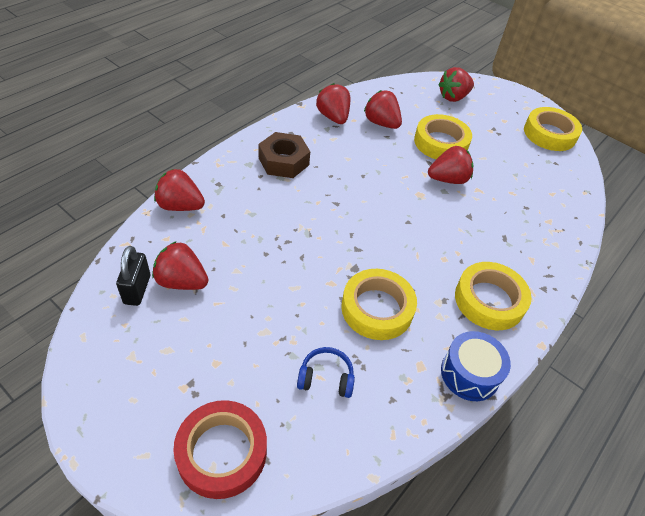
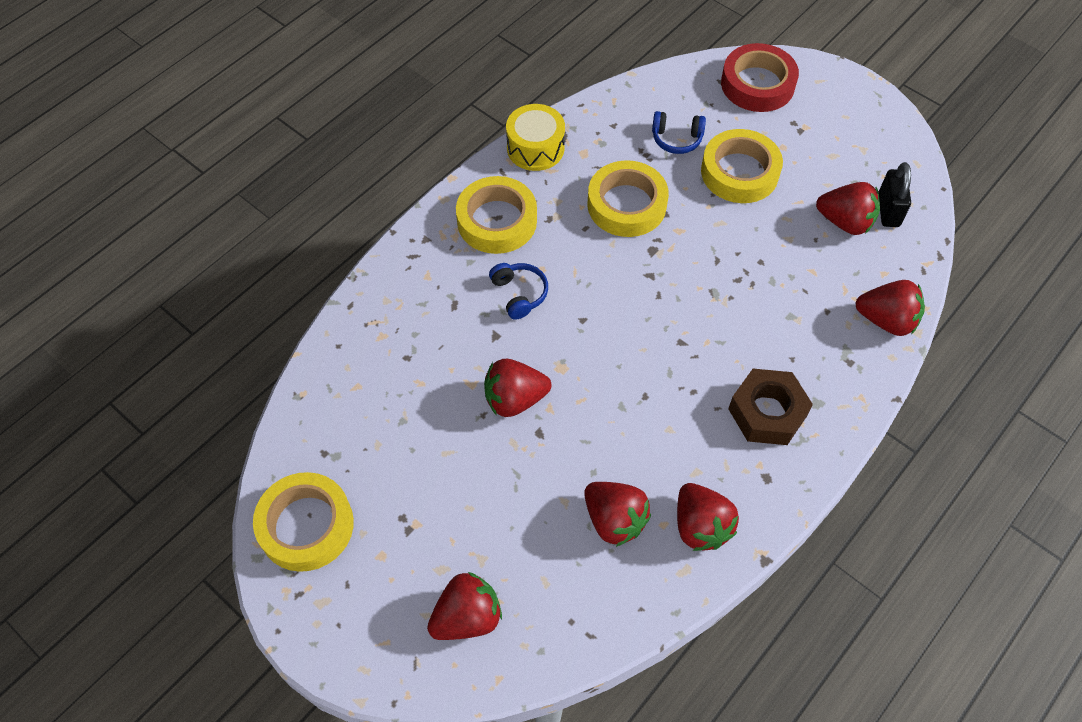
camera: 175 degrees left, 10 degrees up
yellow tape [414,114,472,159] -> yellow tape moved to [701,129,783,203]
blue drum [441,331,511,401] -> yellow drum [506,104,565,171]
none -> blue headphones [489,263,548,320]

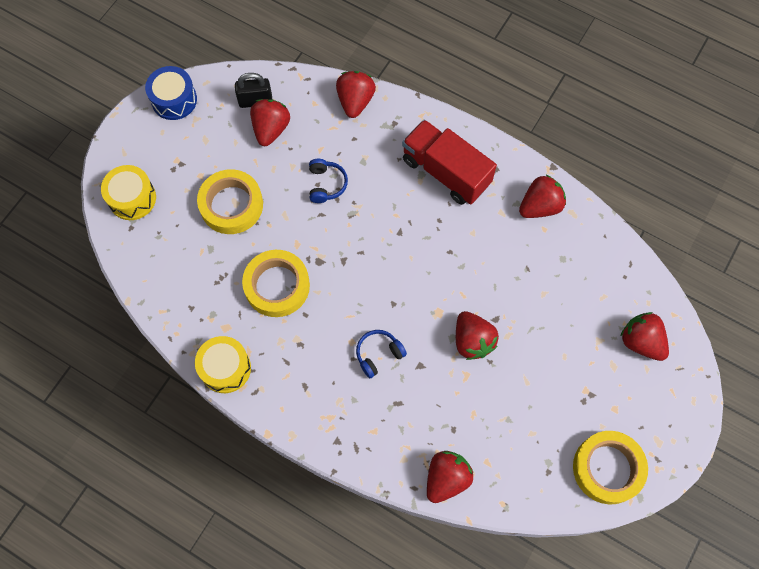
camera: 100 degrees left, 10 degrees up
yellow tape [456,176,537,254] -> none
red strawberry [584,482,651,547] -> red strawberry moved to [427,451,473,503]
blue headphones [652,111,706,154] -> blue headphones moved to [309,159,348,203]
red tape [721,43,799,112] -> yellow drum [101,165,156,220]
brown nut [728,369,813,445] -> red truck [402,119,497,205]
none -> blue drum [145,66,197,120]

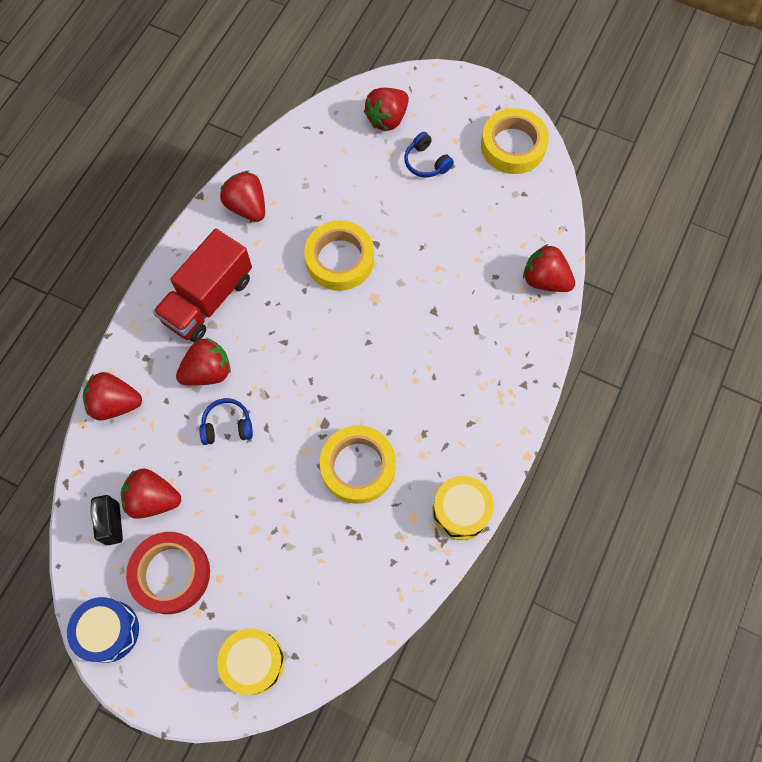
camera: 95 degrees left, 0 degrees up
yellow tape [197,169,263,234] -> yellow tape moved to [304,220,374,291]
blue headphones [356,330,407,378] -> blue headphones moved to [404,132,454,177]
red strawberry [456,311,499,360] -> red strawberry moved to [176,338,231,386]
none -> red tape [126,532,210,614]

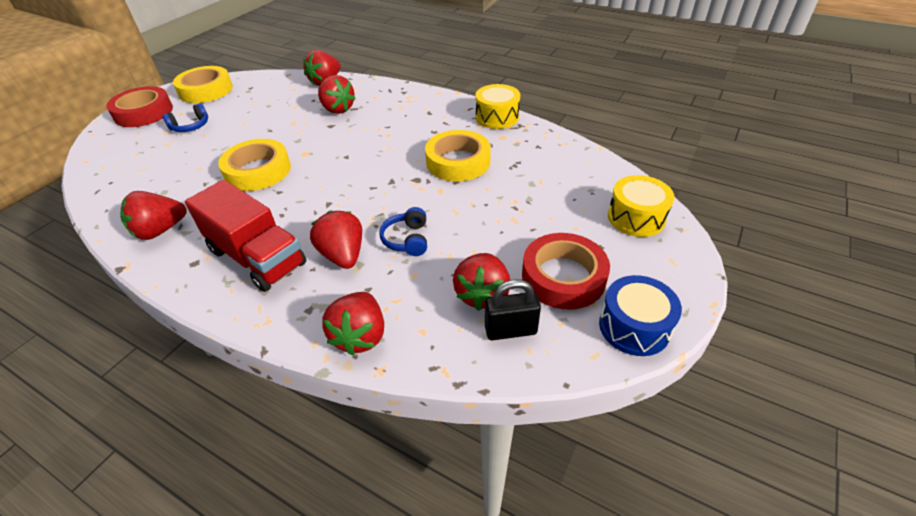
camera: 85 degrees left, 25 degrees down
red strawberry [364,88,409,131] -> red strawberry moved to [318,75,356,114]
none -> red tape [106,86,173,127]

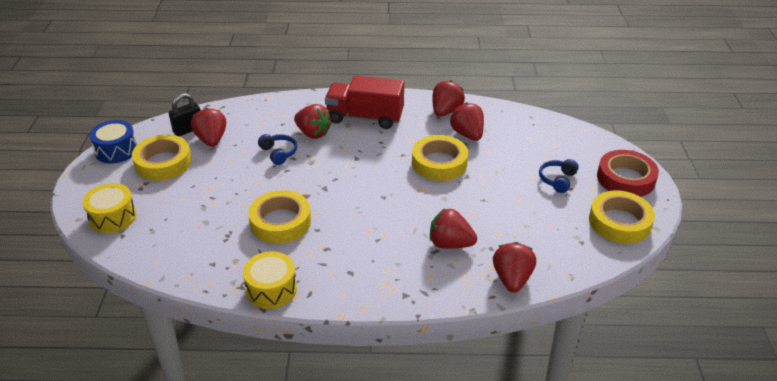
camera: 150 degrees right, 5 degrees down
red strawberry [322,292,384,356] -> red strawberry moved to [450,102,484,141]
red tape [522,233,610,310] -> yellow tape [132,135,192,181]

